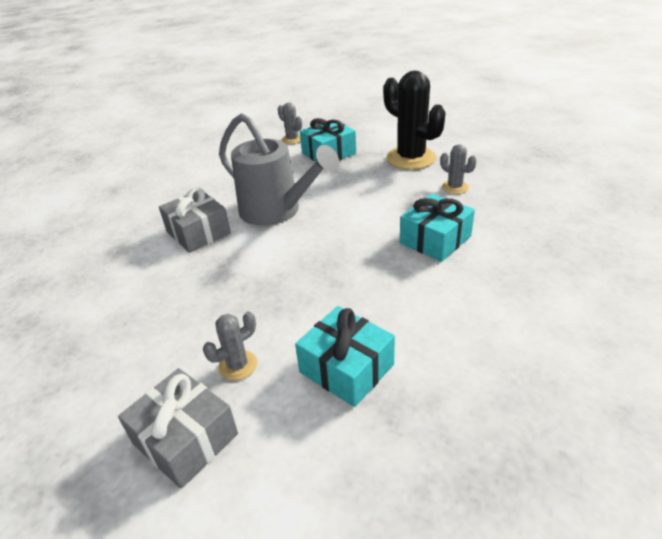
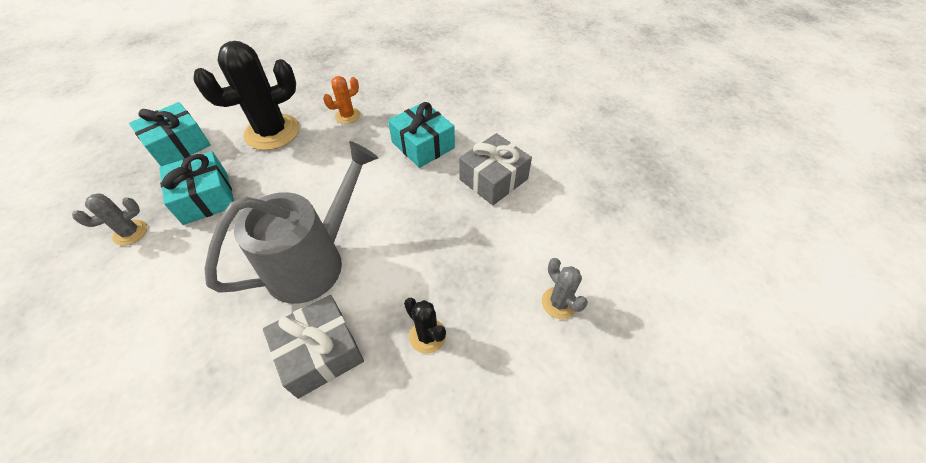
camera: 85 degrees left, 15 degrees up
grey gift [118,368,238,489] -> grey gift moved to [459,133,532,205]
turquoise gift [295,306,395,407] -> turquoise gift moved to [129,102,211,166]
grey cactus [441,144,477,194] -> orange cactus [323,76,360,124]
none -> black cactus [404,298,446,354]

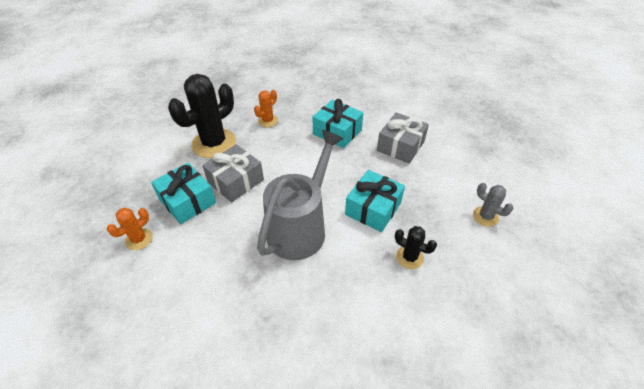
camera: 15 degrees left, 5 degrees down
grey cactus [72,193,147,245] -> orange cactus [107,208,153,250]
turquoise gift [129,102,211,166] -> turquoise gift moved to [345,170,405,232]
grey gift [263,295,364,399] -> grey gift moved to [202,144,264,202]

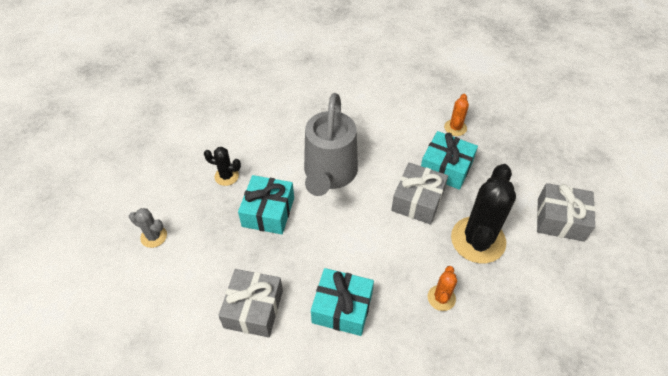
camera: 160 degrees right, 5 degrees up
none -> grey gift [537,183,595,242]

